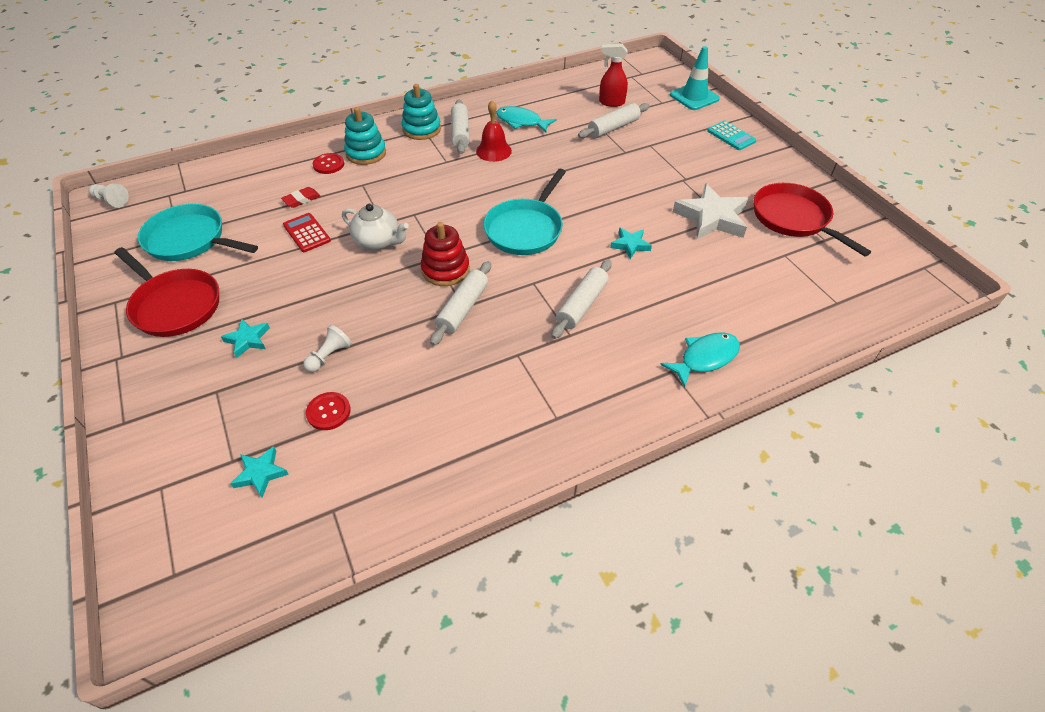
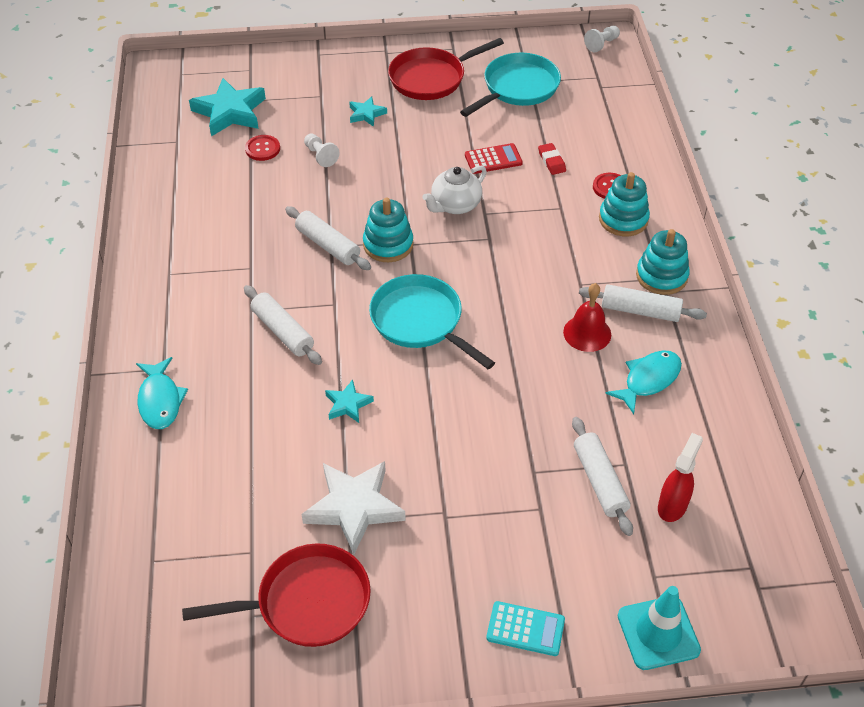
camera: 110 degrees right, 0 degrees up
turquoise star [230,446,289,498] -> turquoise star [189,78,266,136], size x1.93
red stacking toy [421,222,470,286] -> turquoise stacking toy [363,198,413,262]
turquoise calculator [707,121,756,150] -> turquoise calculator turned 150 degrees counterclockwise [486,601,565,656]

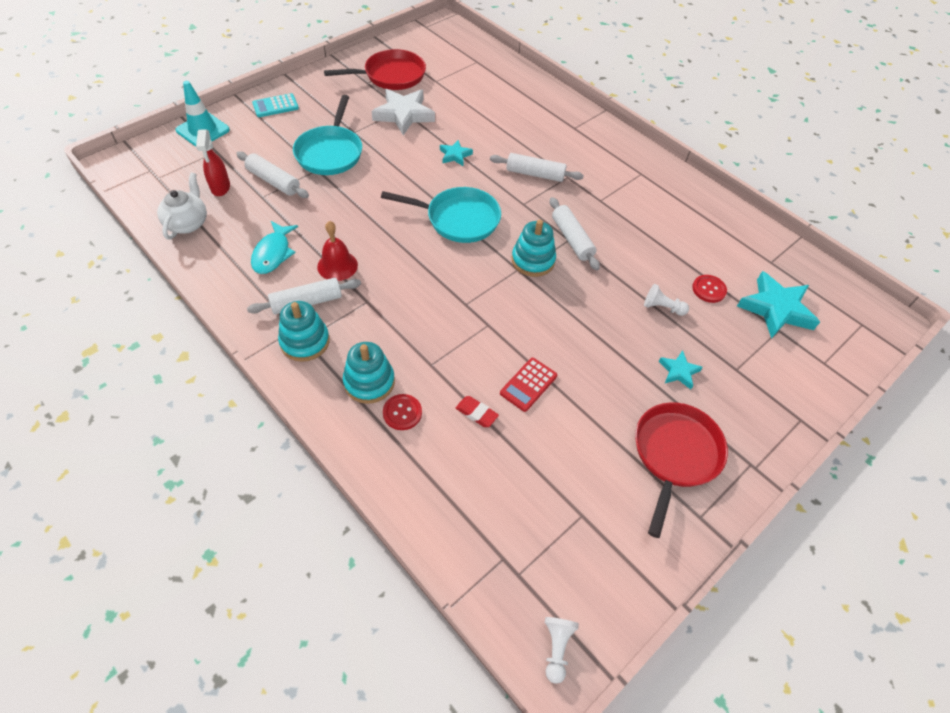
camera: 140 degrees right, 5 degrees up
turquoise fish [136,357,188,429] -> none
red pan [182,543,371,647] -> red pan turned 150 degrees counterclockwise [324,49,426,90]
white rolling pin [285,206,371,270] -> white rolling pin turned 60 degrees clockwise [550,197,600,270]
white teapot [422,166,487,214] -> white teapot moved to [157,173,207,239]
turquoise pan [460,53,561,117] -> turquoise pan moved to [293,95,362,175]

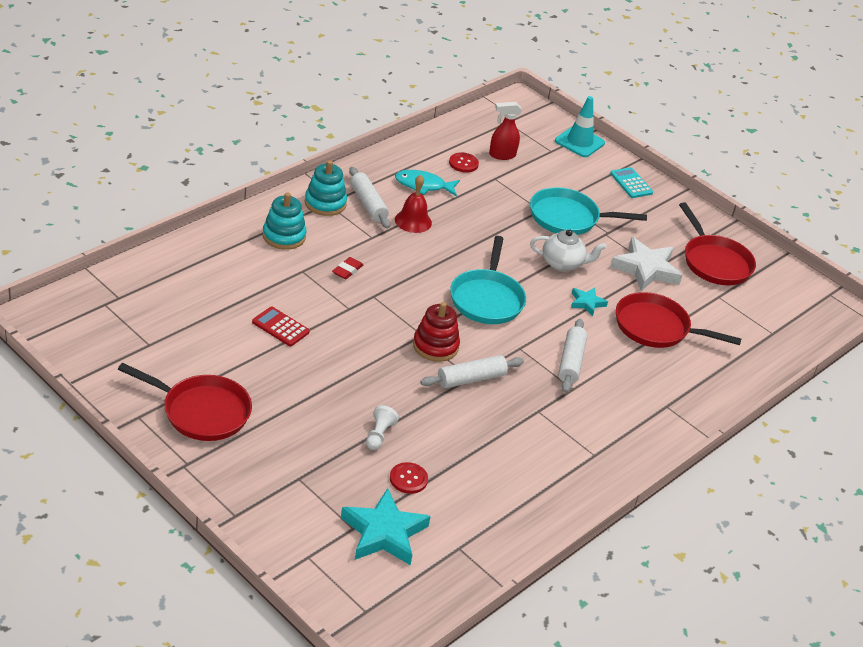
camera: 85 degrees right, 15 degrees down
white teapot [157,173,207,239] -> white teapot moved to [530,229,606,272]
white rolling pin [236,151,309,198] -> none
red button [383,394,422,430] -> red button moved to [449,152,479,173]
red eraser [456,396,499,427] -> red eraser moved to [332,257,363,279]
turquoise stacking toy [512,220,556,277] -> red stacking toy [413,302,460,362]
white pawn [545,617,579,684] -> none
turquoise star [658,350,703,389] -> none
none -> red pan [616,292,741,348]

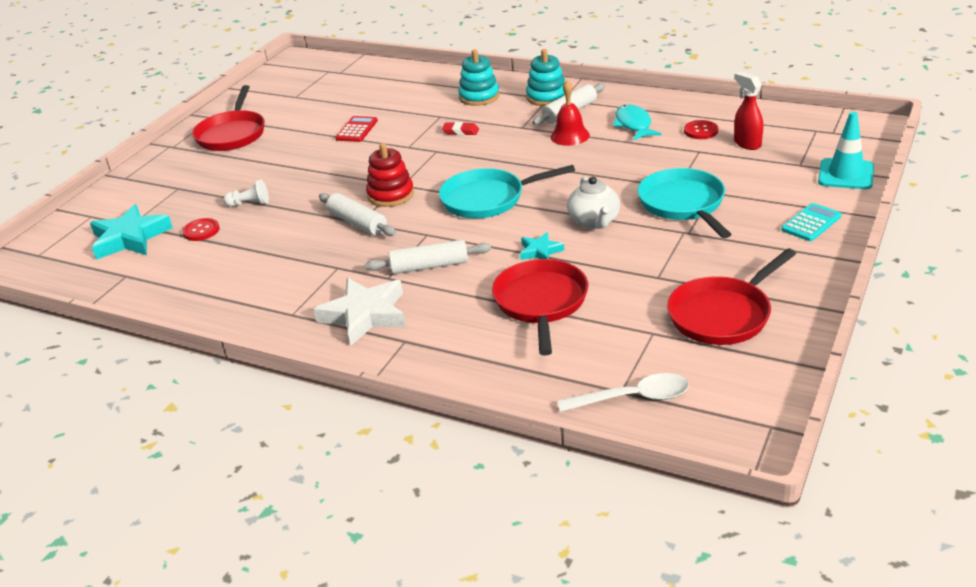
camera: 80 degrees right, 5 degrees down
white star [610,237,682,292] -> white star moved to [314,278,406,345]
none -> white spoon [557,373,689,412]

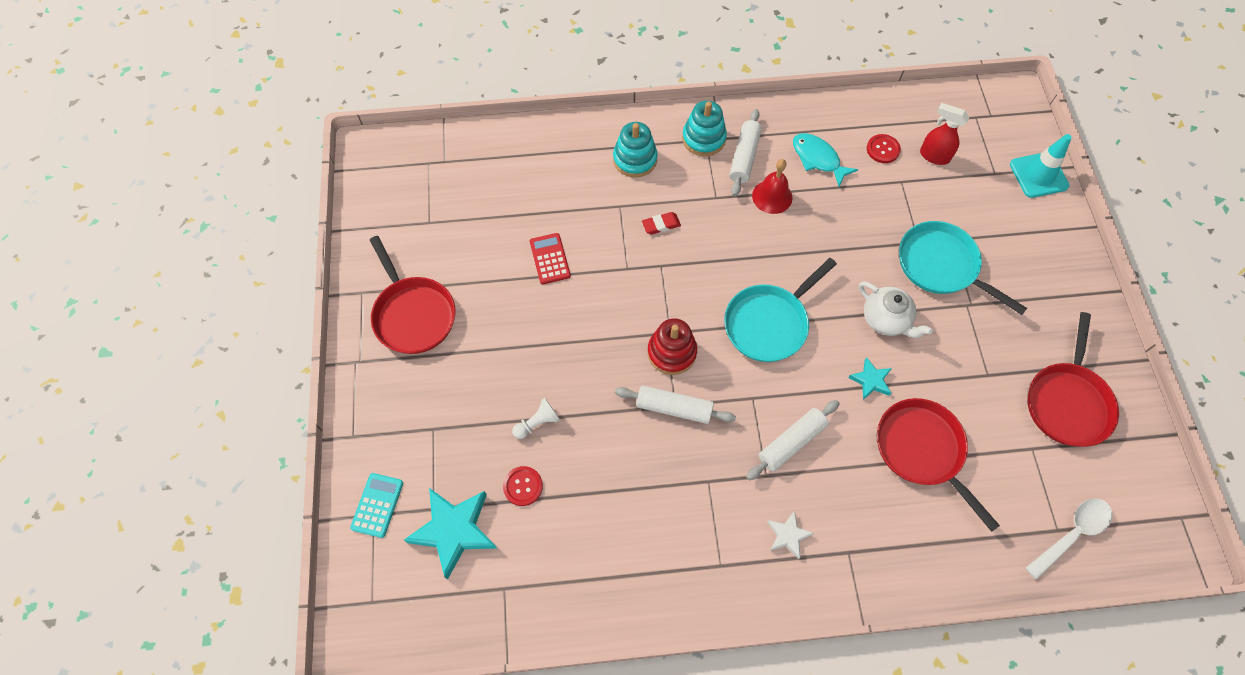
camera: 35 degrees left, 30 degrees up
white star [314,278,406,345] -> white star [767,510,814,559], size x0.52
turquoise calculator [781,203,842,241] -> turquoise calculator moved to [350,473,403,538]

